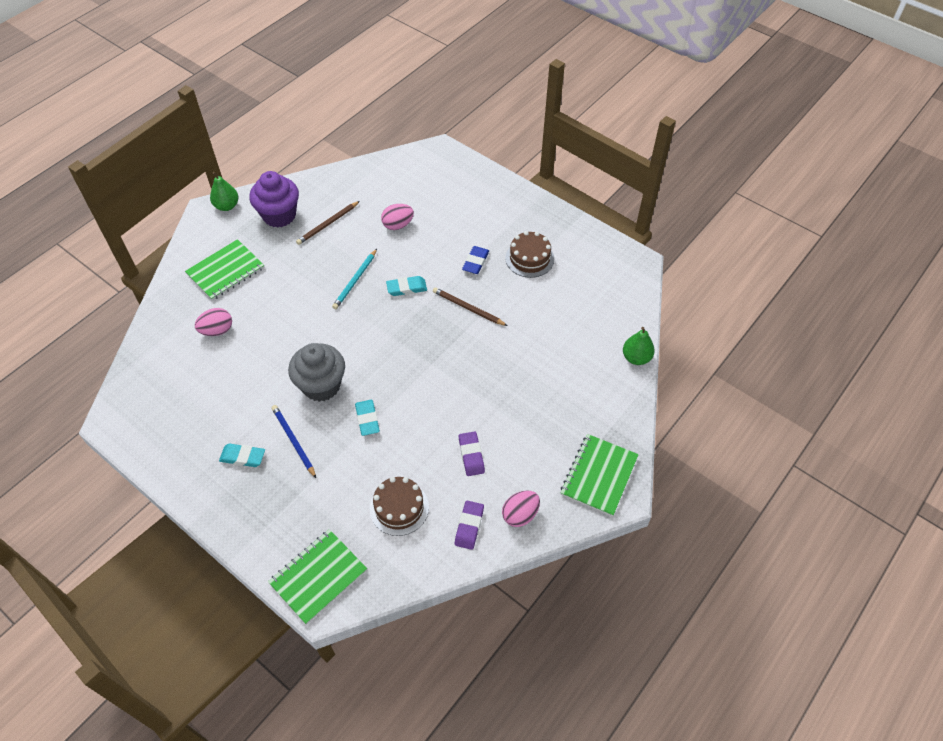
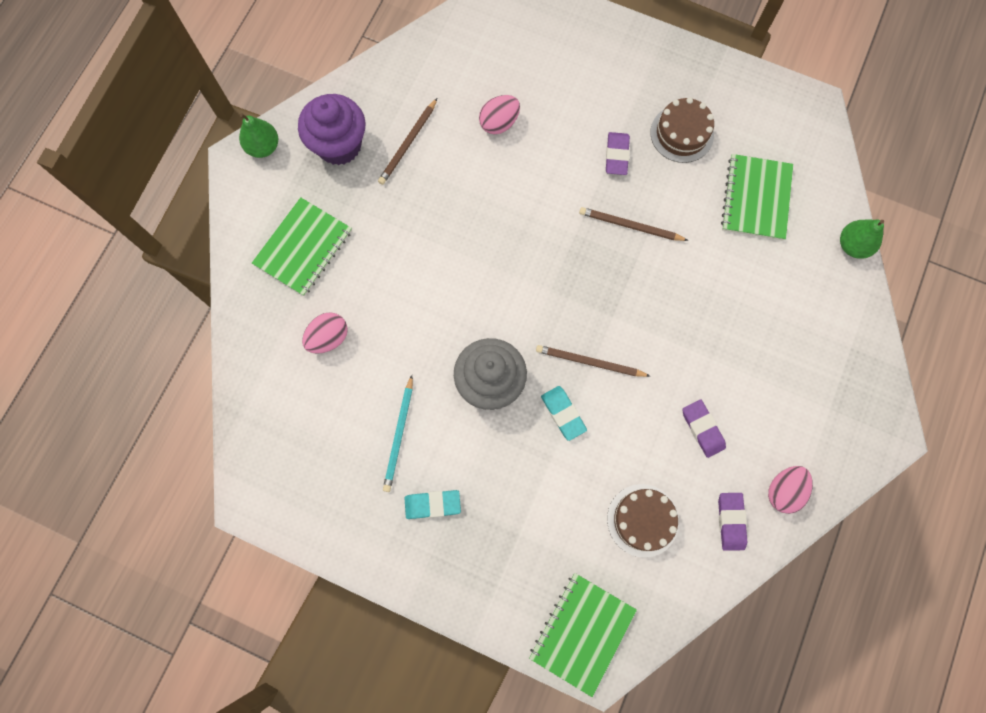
camera: 15 degrees left, 20 degrees up
blue pencil [272,405,316,478] -> none
turquoise pencil [332,249,377,309] -> turquoise pencil moved to [383,375,413,492]
turquoise eraser [386,276,427,296] -> none
blue eraser [462,246,489,274] -> purple eraser [606,132,630,175]
green notebook [560,434,639,517] -> green notebook moved to [721,154,793,240]
none -> brown pencil [536,345,650,377]

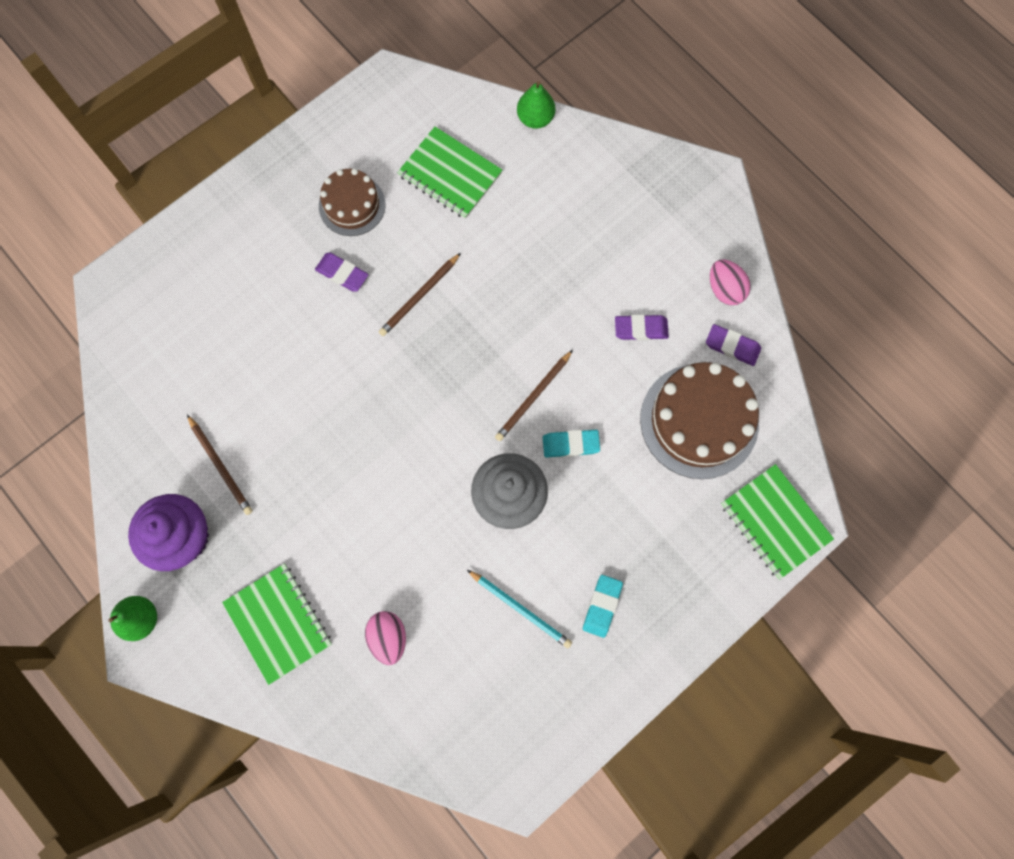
camera: 65 degrees left, 0 degrees up
pink egg [479,95,520,134] -> none
brown cake [607,484,679,558] -> brown cake [640,362,759,479], size x1.67

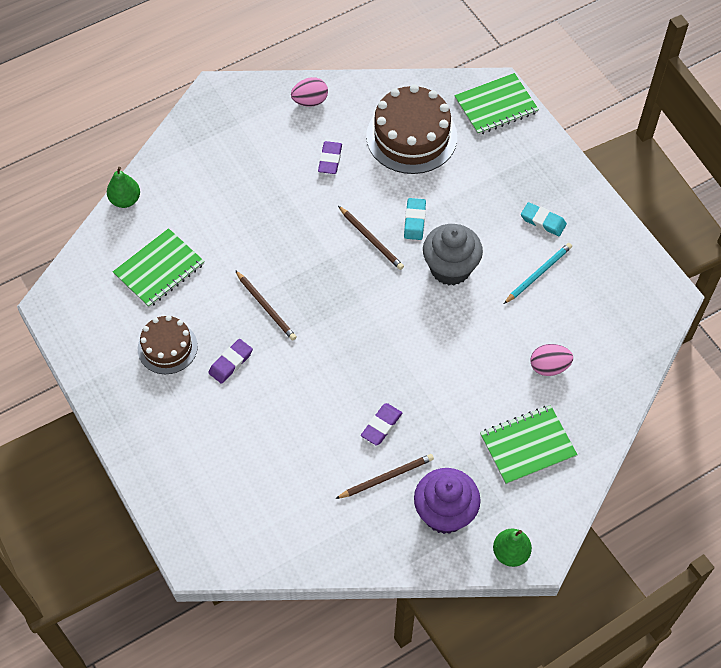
camera: 80 degrees left, 15 degrees down
purple eraser [706,324,761,366] -> purple eraser moved to [361,403,402,446]

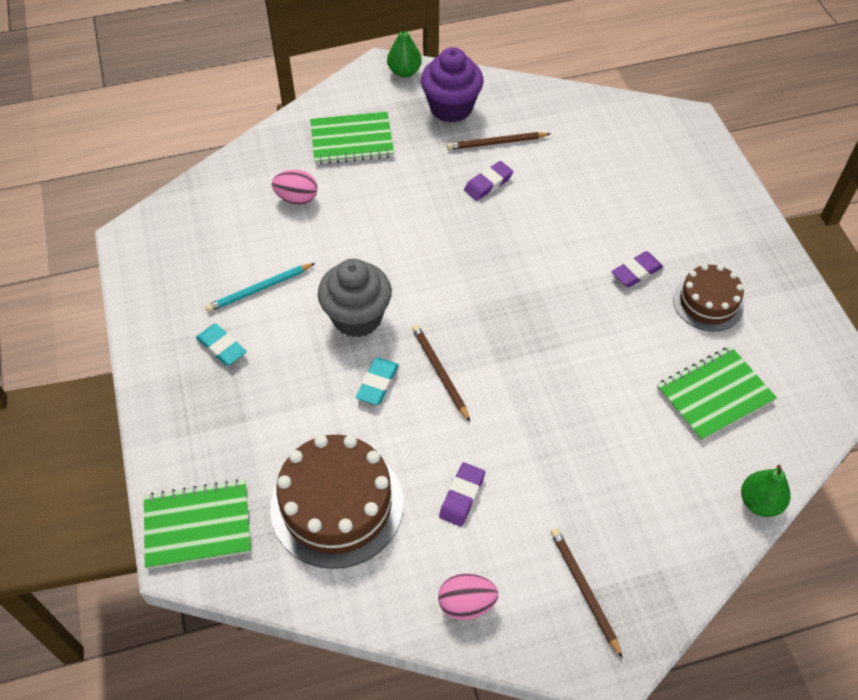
camera: 165 degrees left, 5 degrees down
brown pencil [235,270,297,341] -> brown pencil moved to [551,528,622,658]

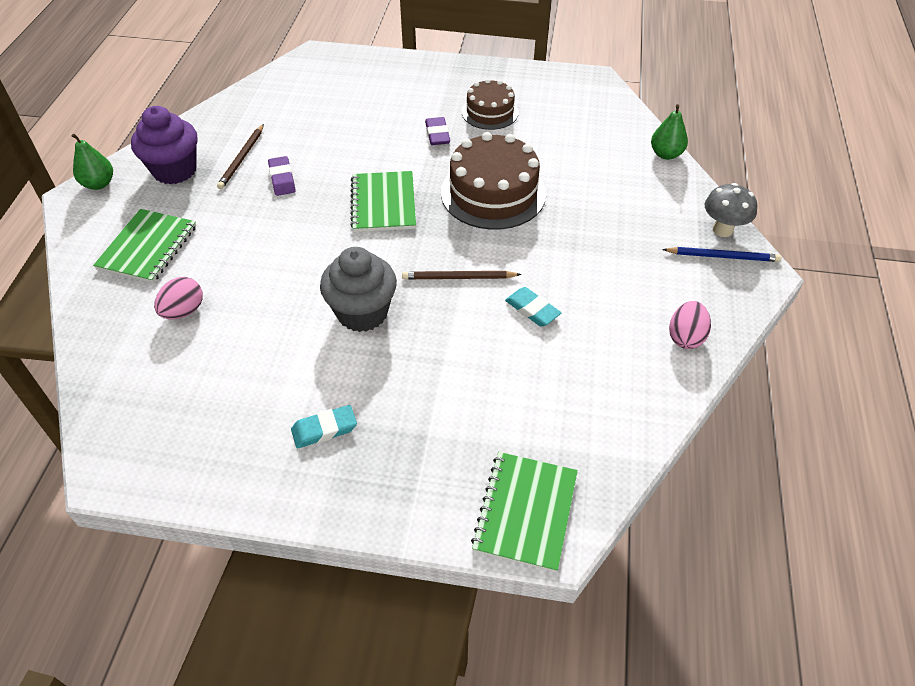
camera: 65 degrees left, 5 degrees down
turquoise pencil [205,263,315,312] -> none
brown cake [270,435,404,569] -> brown cake moved to [441,132,546,230]
turquoise eraser [356,358,399,405] -> turquoise eraser moved to [505,287,561,327]
purple eraser [439,462,485,527] -> none
brown pencil [551,528,622,658] -> none
green notebook [657,346,777,441] -> green notebook moved to [350,171,416,232]
none -> blue pencil [662,247,781,262]
none -> grey mushroom [705,183,757,237]

